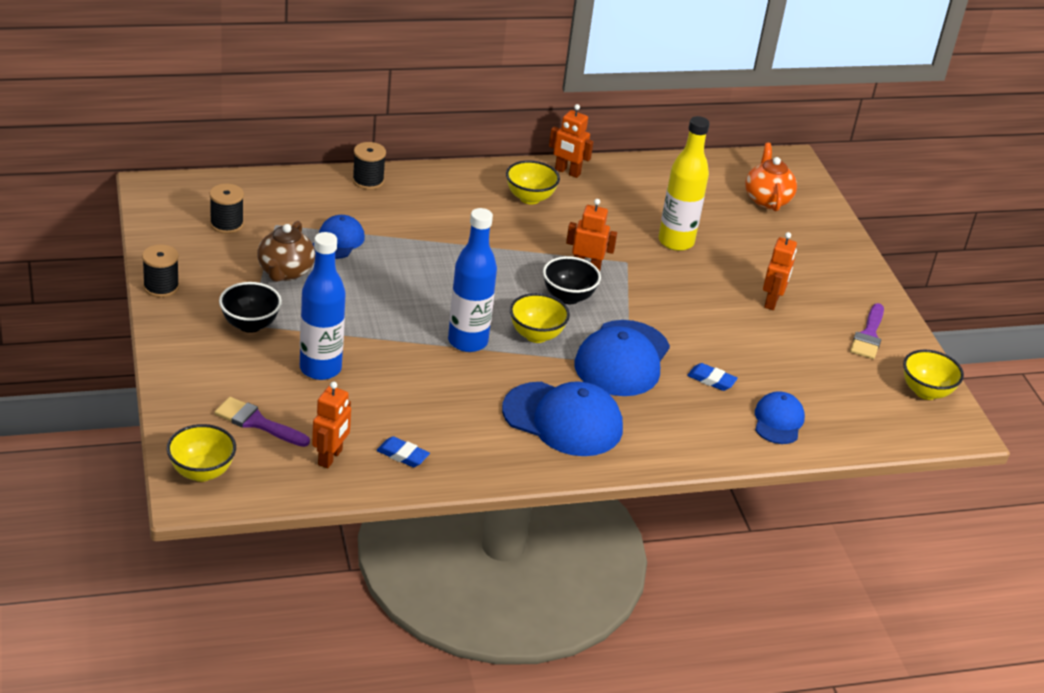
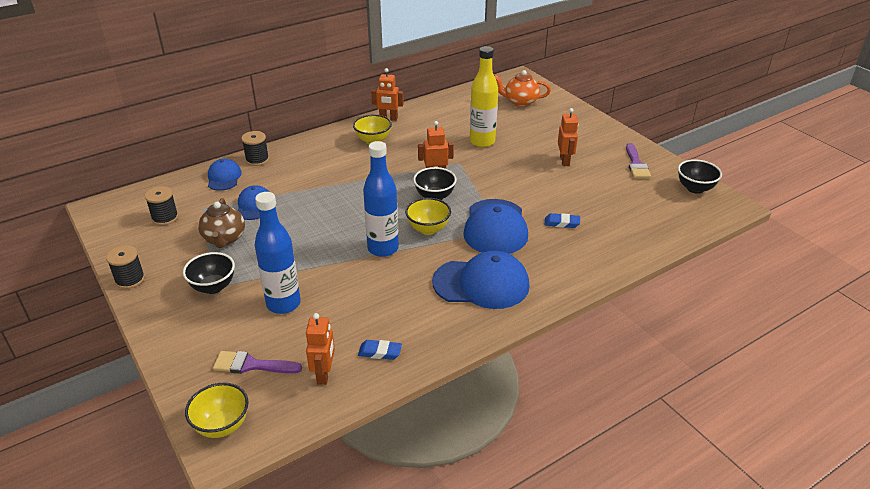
camera: 15 degrees left, 0 degrees up
orange teapot [745,143,797,211] -> orange teapot turned 60 degrees counterclockwise [494,70,551,107]
blue cap [755,391,805,444] -> blue cap moved to [208,159,242,191]
yellow bowl [903,350,964,400] -> black bowl [678,159,722,194]

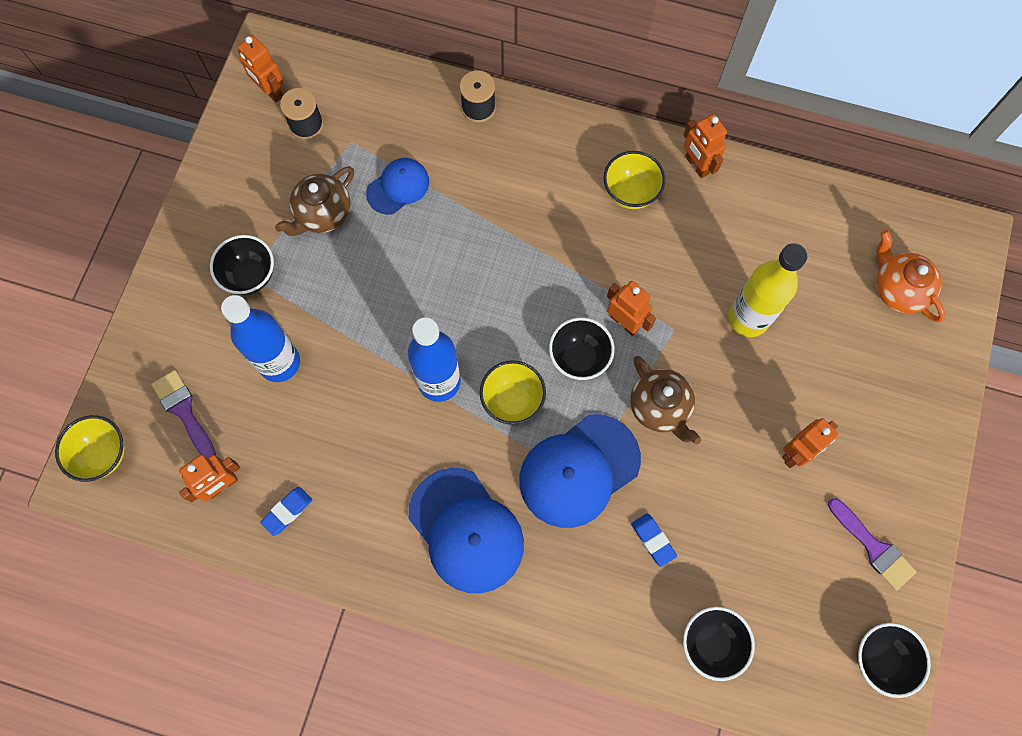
camera: 50 degrees right, 35 degrees up
black spool [106,245,145,289] -> none
blue cap [208,159,242,191] -> none
blue eraser [358,340,402,360] -> blue eraser turned 75 degrees clockwise [260,487,312,536]
purple brush [626,143,651,178] -> purple brush turned 90 degrees counterclockwise [828,498,916,590]
none -> orange robot [238,35,284,102]
none -> brown teapot [630,356,701,444]
none -> black bowl [683,607,755,681]

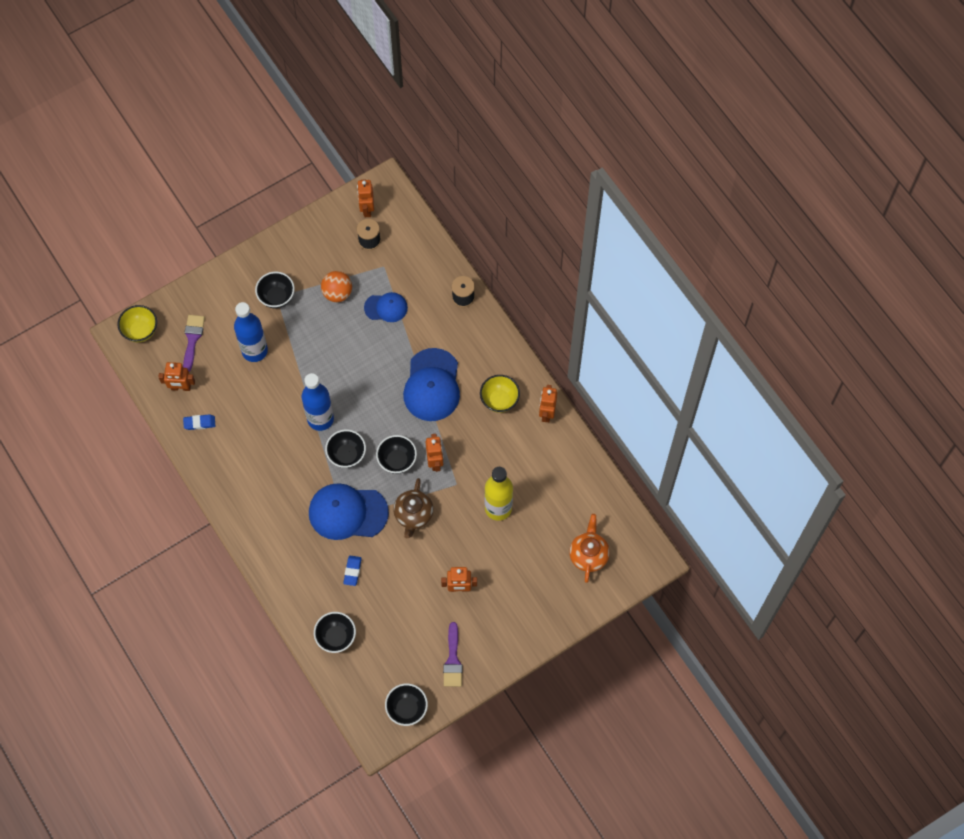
camera: 40 degrees right, 5 degrees down
brown teapot [275,166,354,236] -> orange ball [321,271,352,302]
blue cap [409,468,524,593] -> blue cap moved to [403,348,460,421]
yellow bowl [480,360,546,425] -> black bowl [325,429,366,468]

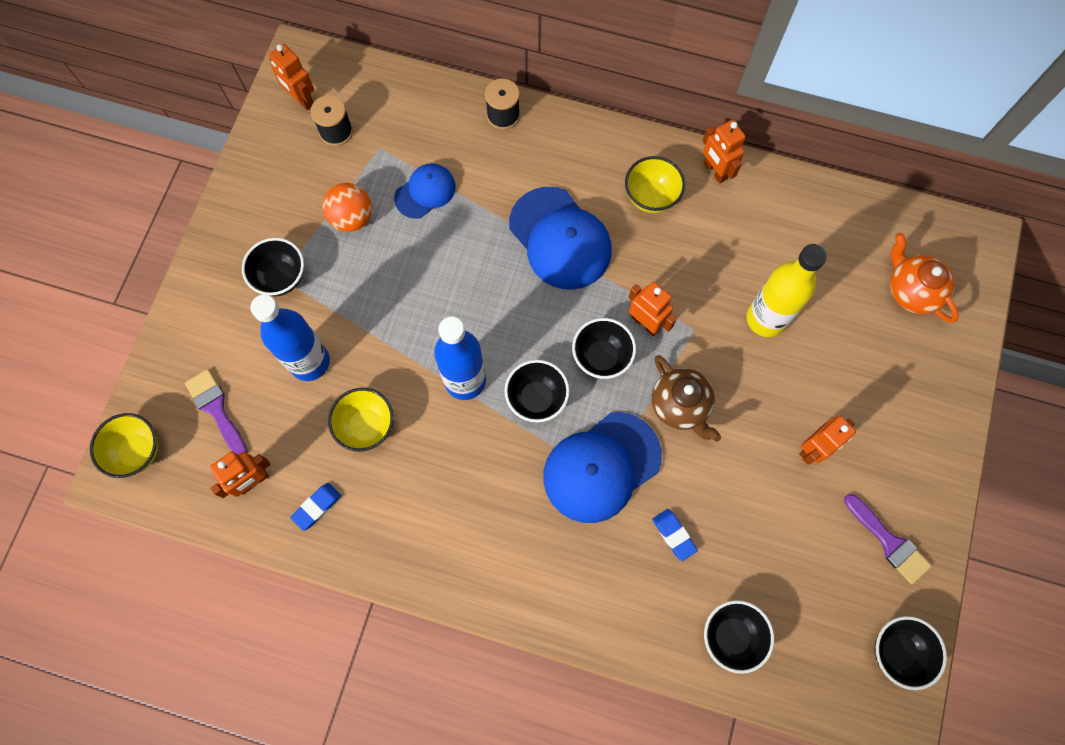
camera: 40 degrees left, 5 degrees up
none -> yellow bowl [328,388,394,451]

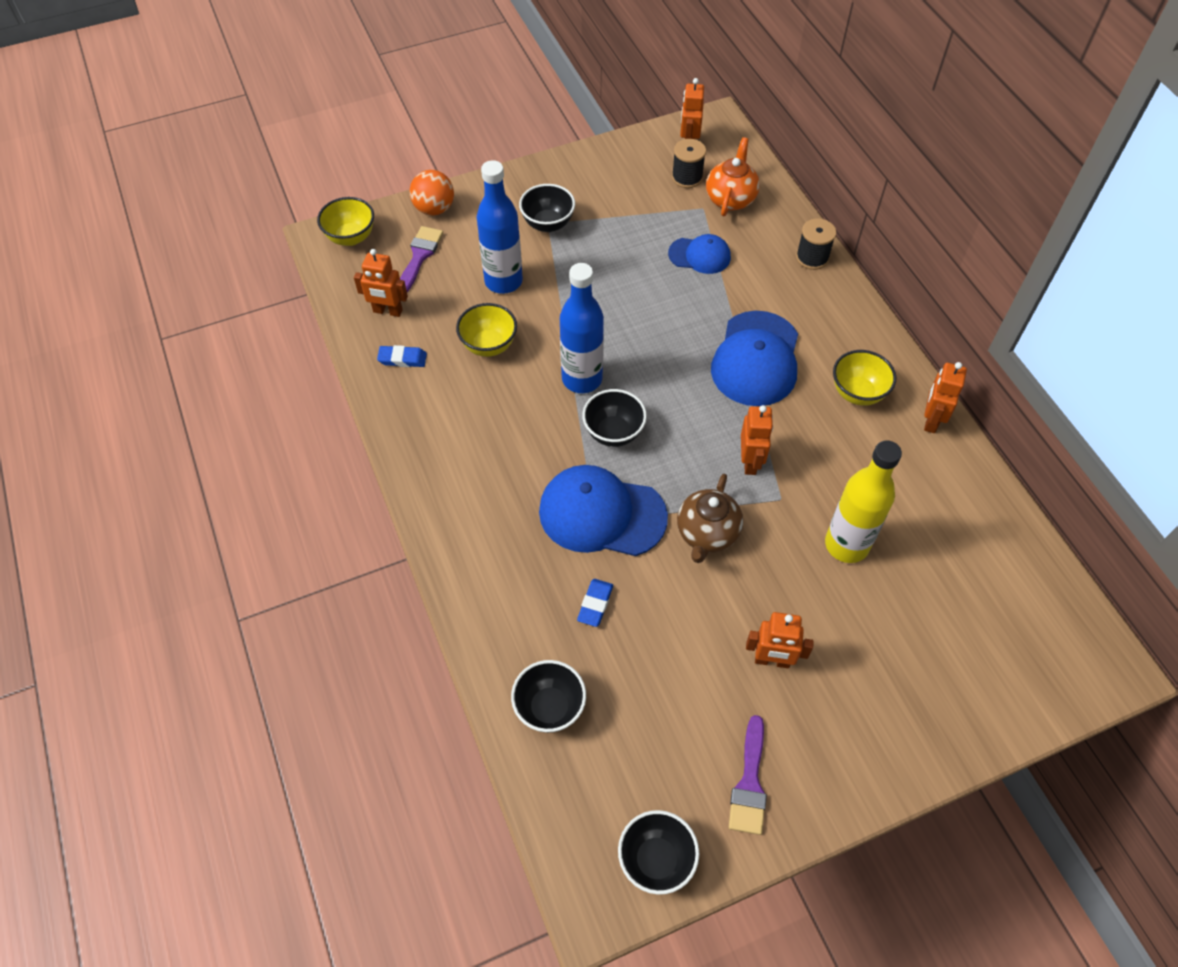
camera: 50 degrees right, 15 degrees down
orange ball [323,183,372,232] -> orange ball moved to [410,170,454,216]
black bowl [572,318,636,379] -> none
orange teapot [890,233,959,323] -> orange teapot moved to [706,137,760,216]

